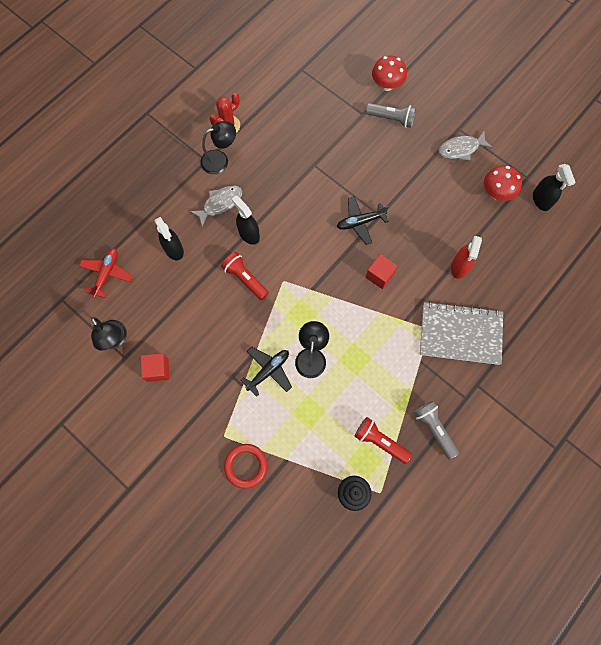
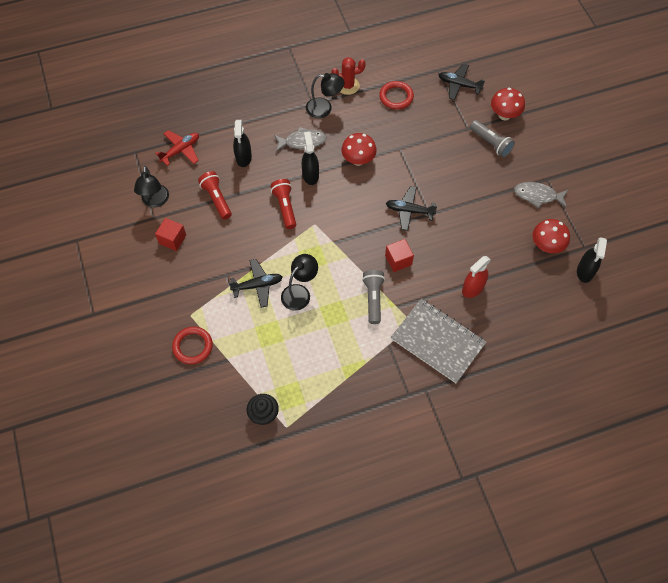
camera: 30 degrees right, 10 degrees down
red flashlight [354,417,412,464] -> red flashlight moved to [198,171,232,220]
grey flashlight [413,401,459,459] -> grey flashlight moved to [362,270,385,324]
none -> red mushroom [341,133,377,166]
none -> red ring [379,81,414,110]
none -> black plane [439,64,485,100]

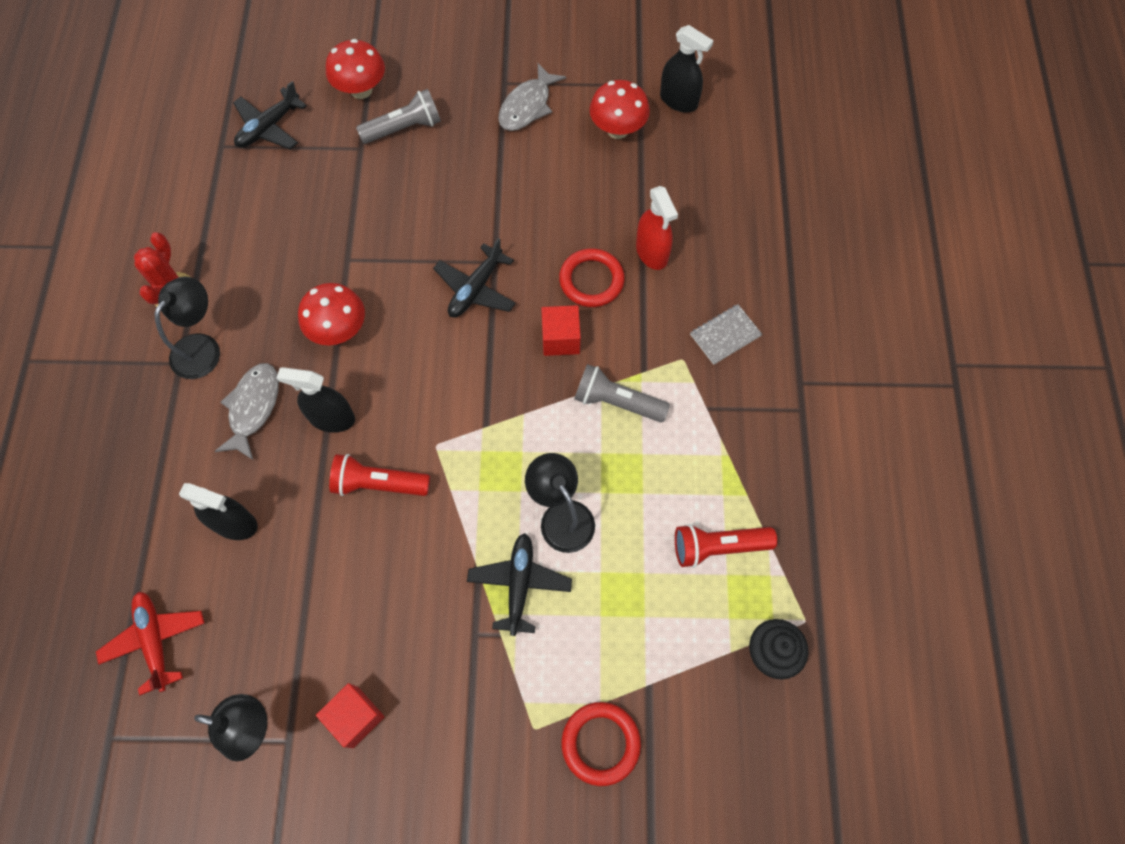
camera: 70 degrees left, 5 degrees up
red flashlight [198,171,232,220] -> red flashlight moved to [675,524,777,568]
red ring [379,81,414,110] -> red ring moved to [559,248,625,307]
grey notebook [391,299,486,383] -> grey notebook [690,304,762,365], size x0.45

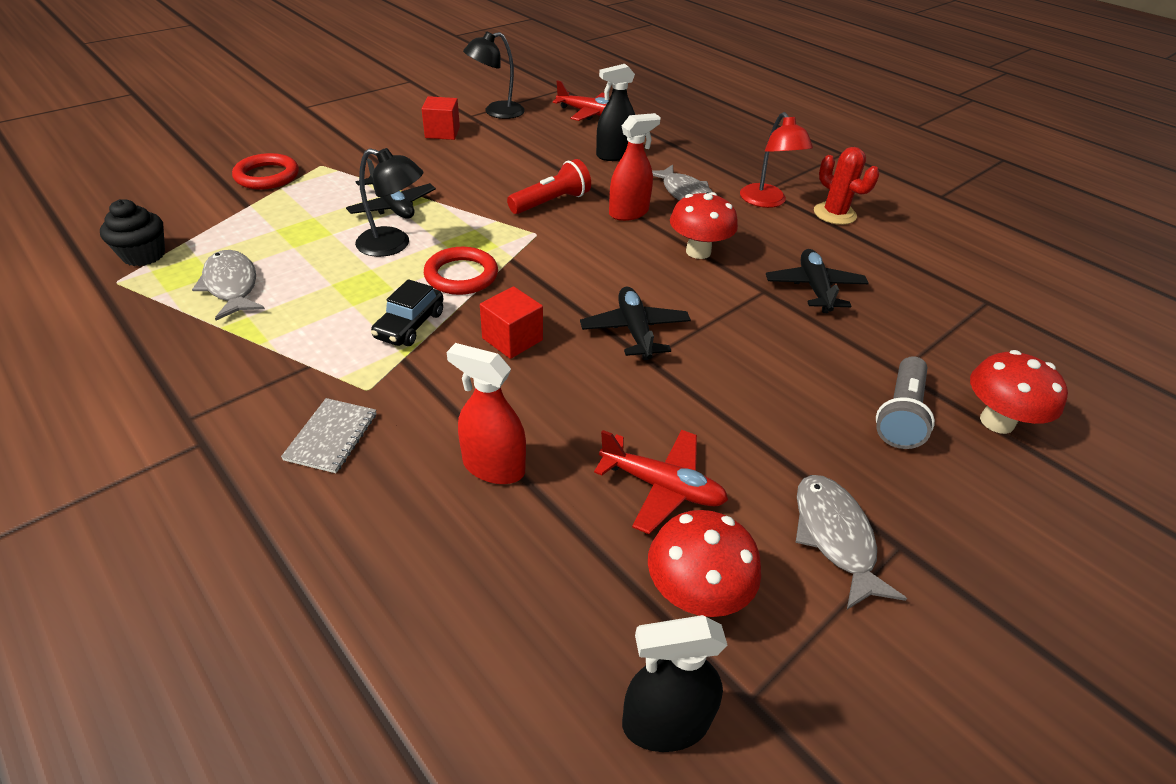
camera: 135 degrees right, 25 degrees down
black lamp [154,276,220,379] -> red lamp [740,112,813,208]
black plane [233,81,307,149] -> black plane moved to [766,249,869,313]
black spray bottle [277,367,355,433] -> red spray bottle [609,113,661,221]
red ring [559,248,625,307] -> red ring moved to [424,247,498,295]
grey flashlight [574,364,670,422] -> black car [371,279,443,346]
red flashlight [675,524,777,568] -> grey fish [192,250,265,320]
none -> red plane [594,430,728,534]

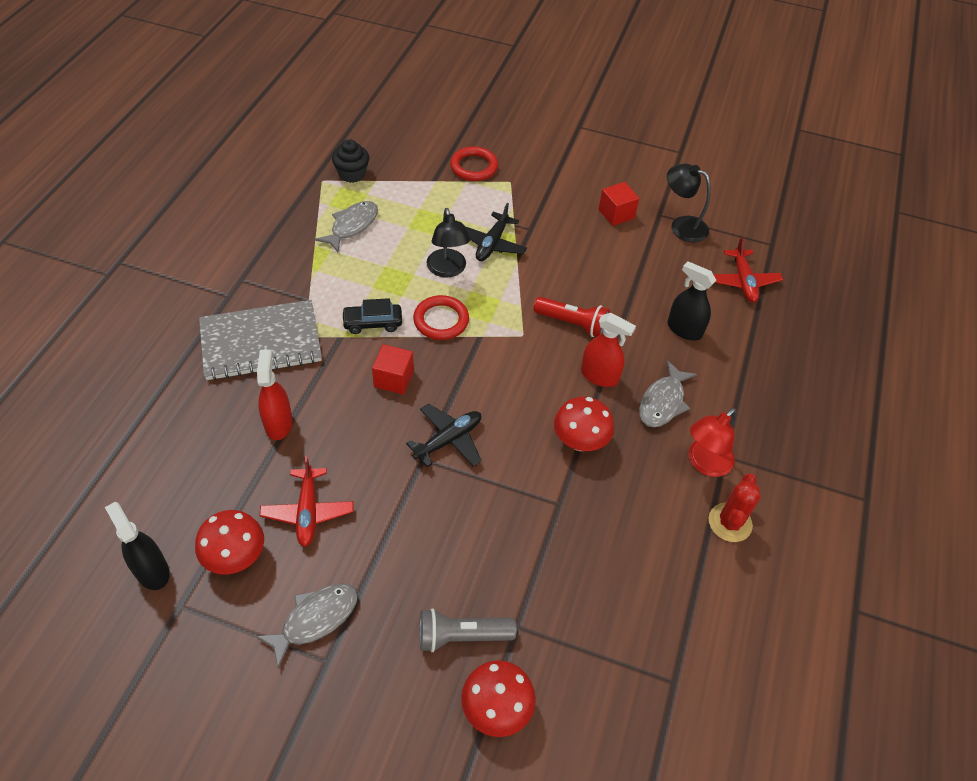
camera: 60 degrees right, 10 degrees up
grey notebook [281,398,377,473] -> grey notebook [199,300,322,380], size x2.20
black plane [766,249,869,313] -> none

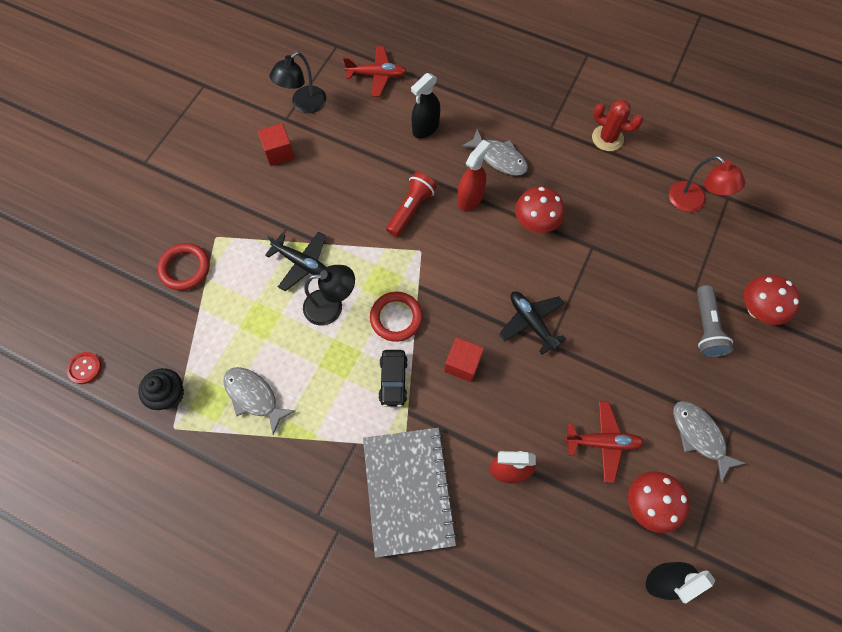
camera: 80 degrees left, 15 degrees up
red lamp [689,408,736,477] -> red lamp moved to [669,155,745,212]
none -> red button [67,352,102,384]

